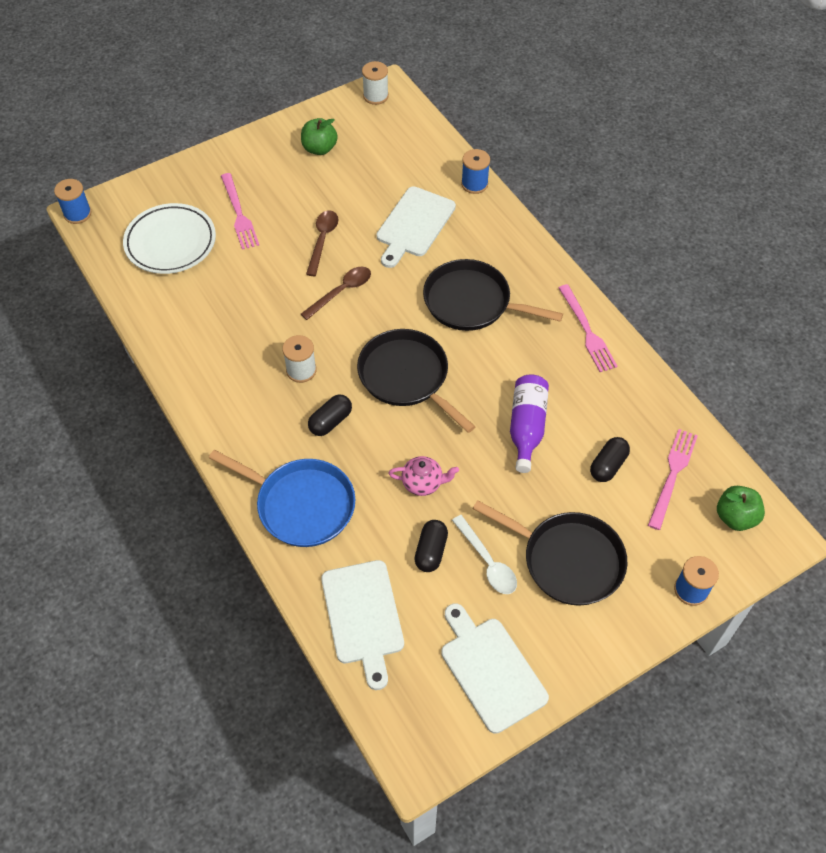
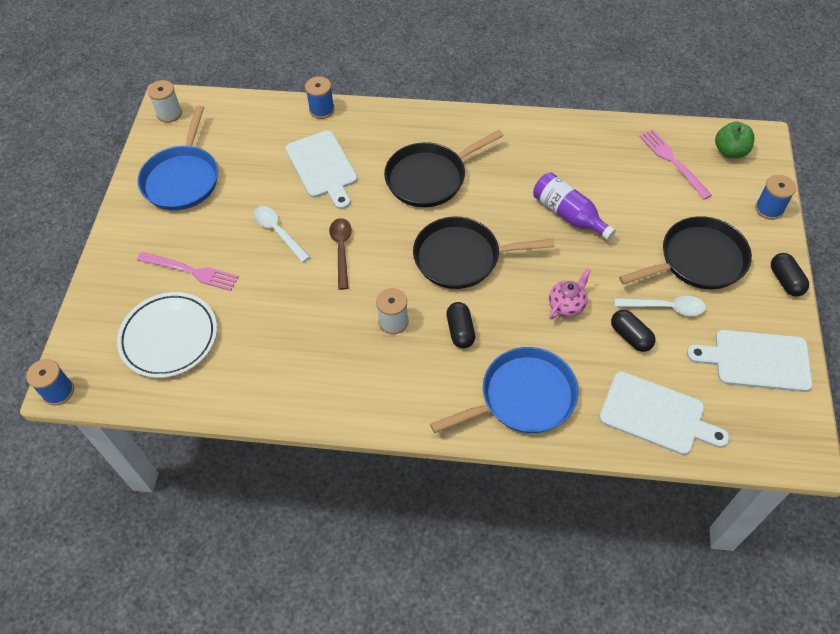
camera: 50 degrees left, 0 degrees up
green apple [301,118,338,155] -> blue pan [138,105,218,210]
brown spoon [306,210,338,276] -> white spoon [253,206,310,262]
pink fork [558,284,618,372] -> none
black capsule [590,437,630,482] -> black capsule moved to [771,253,809,297]

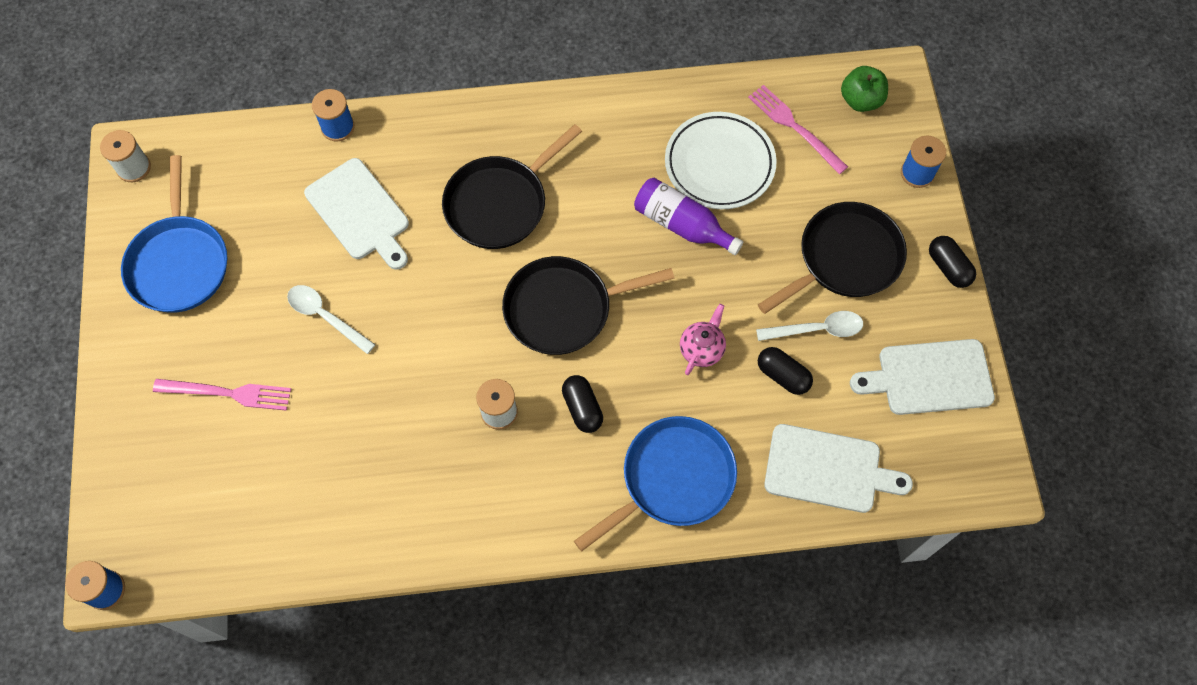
camera: 15 degrees left, 10 degrees up
white plate [117,292,217,378] -> white plate moved to [665,112,777,209]
brown spoon [329,218,352,290] -> none

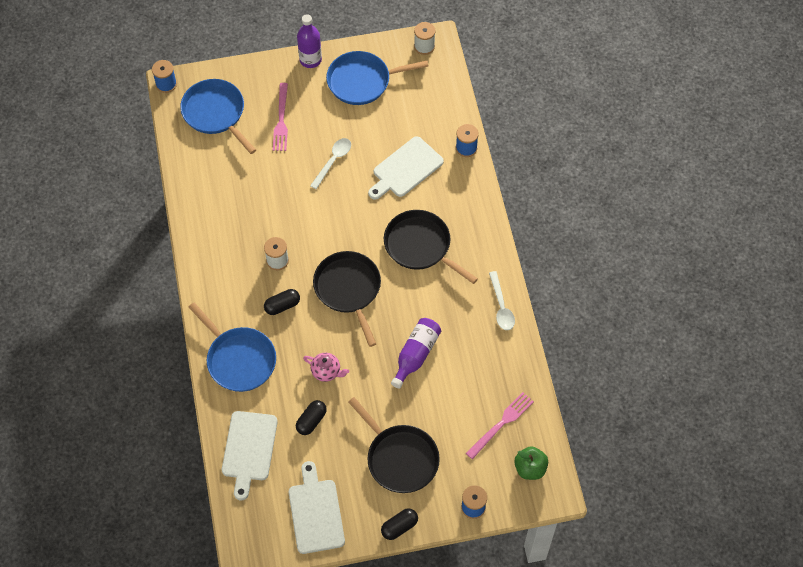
camera: 85 degrees right, 5 degrees down
white plate [665,112,777,209] -> none
white spoon [756,311,863,341] -> white spoon moved to [489,271,515,330]
none -> blue pan [180,79,256,154]
none -> purple bottle [297,14,322,68]

